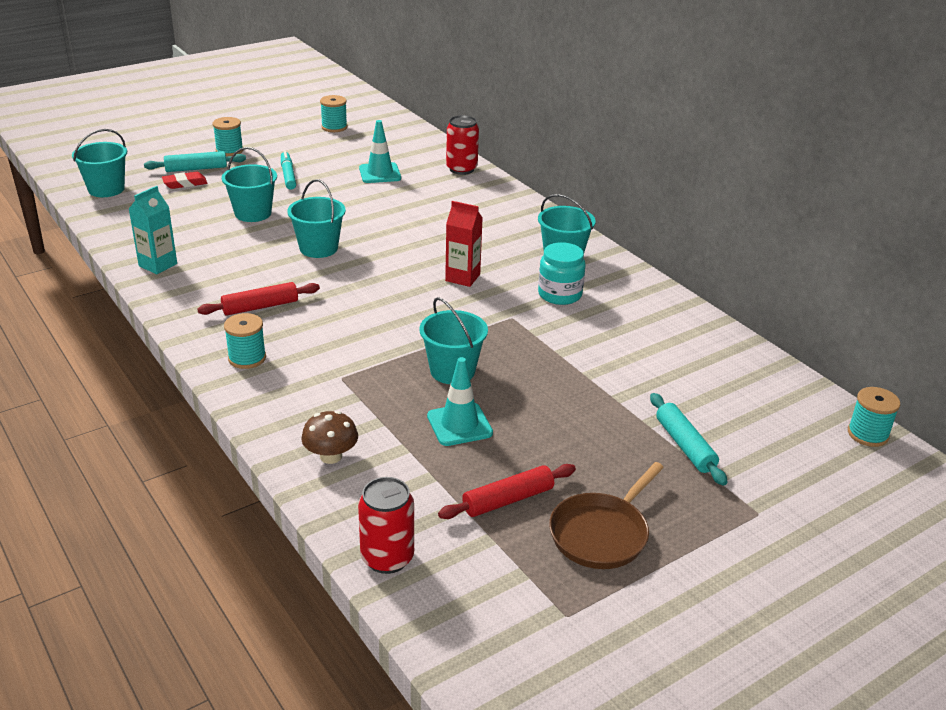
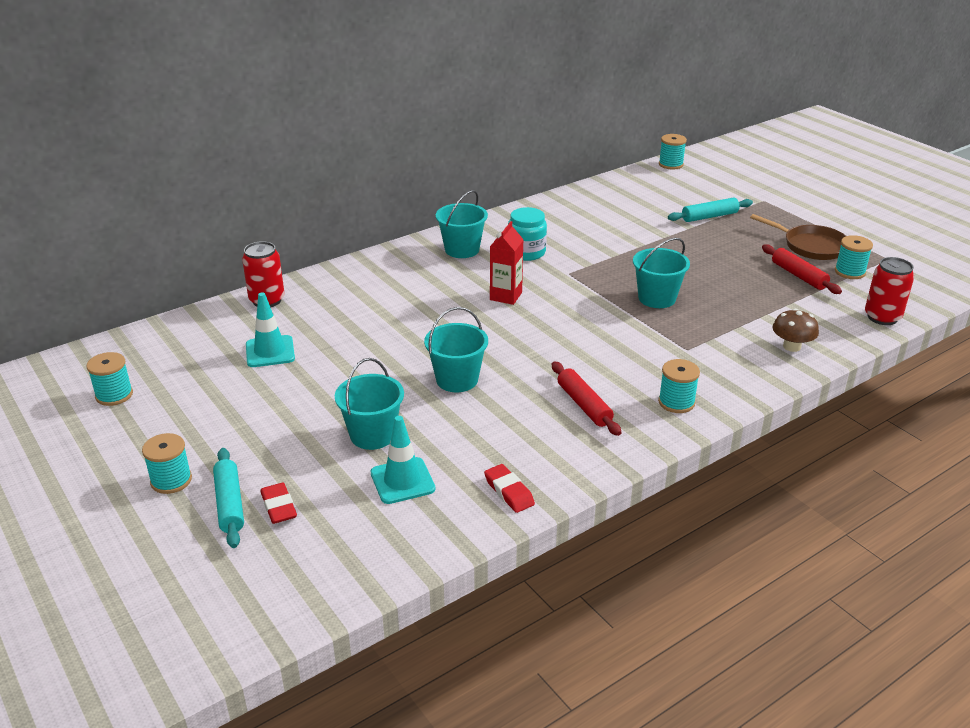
camera: 90 degrees left, 0 degrees up
turquoise bucket [72,129,127,197] -> none
turquoise carton [129,186,177,274] -> red eraser [484,464,535,513]
turquoise marker [281,151,296,190] -> none
turquoise traffic cone [427,357,493,446] -> turquoise traffic cone moved to [371,416,435,504]
none -> turquoise spool [835,235,873,279]

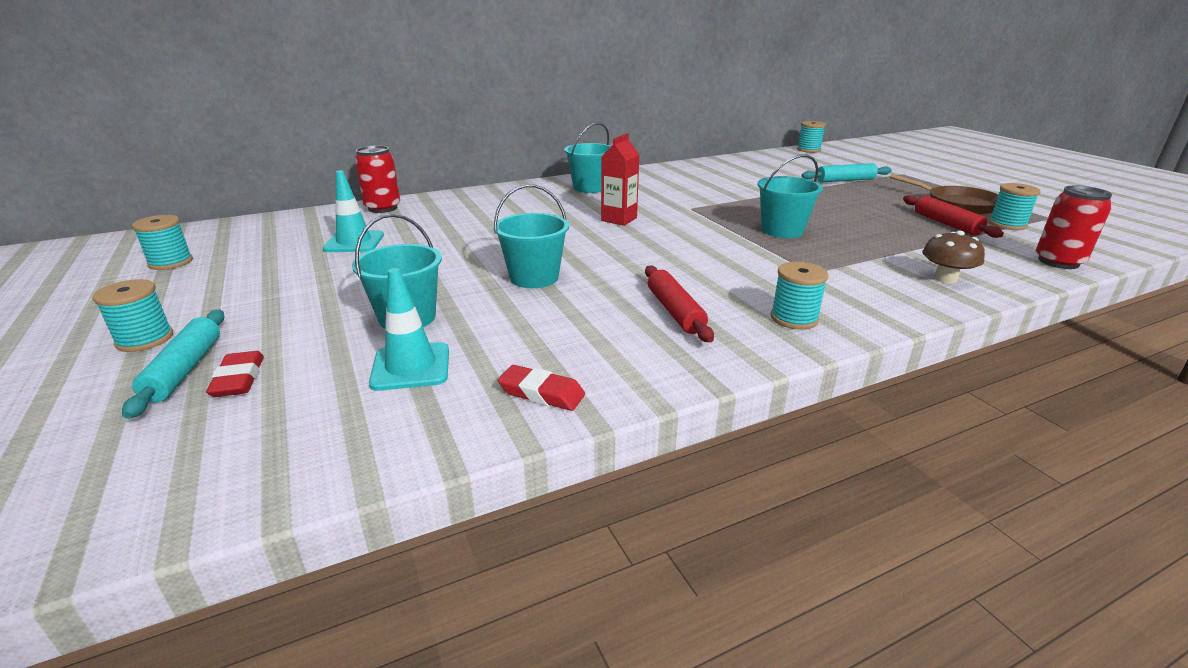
camera: 10 degrees right, 5 degrees down
red eraser [484,464,535,513] -> red eraser turned 45 degrees counterclockwise [498,365,585,411]
turquoise jar [508,207,547,261] -> none

